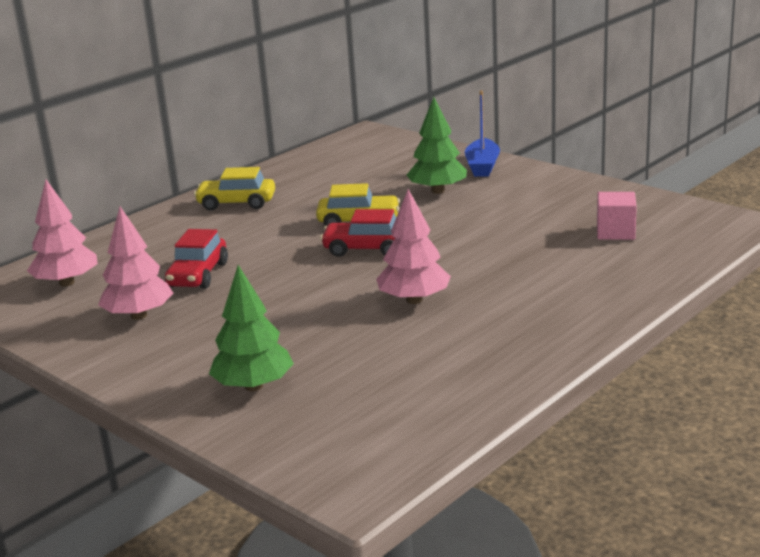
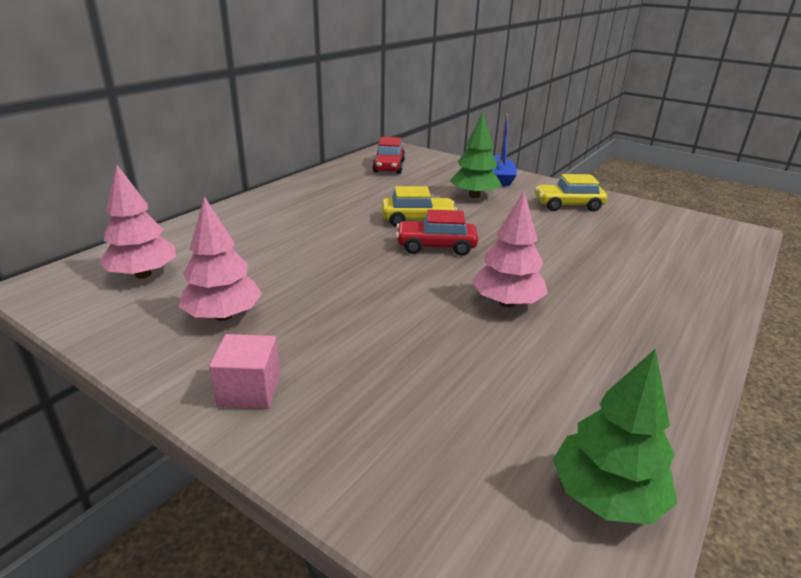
camera: 10 degrees left, 5 degrees up
red car [165,229,228,289] -> red car moved to [372,137,405,174]
yellow car [194,167,275,211] -> yellow car moved to [535,174,607,211]
green tree [209,265,294,391] -> green tree moved to [553,349,677,525]
pink cube [597,192,637,240] -> pink cube moved to [209,334,280,409]

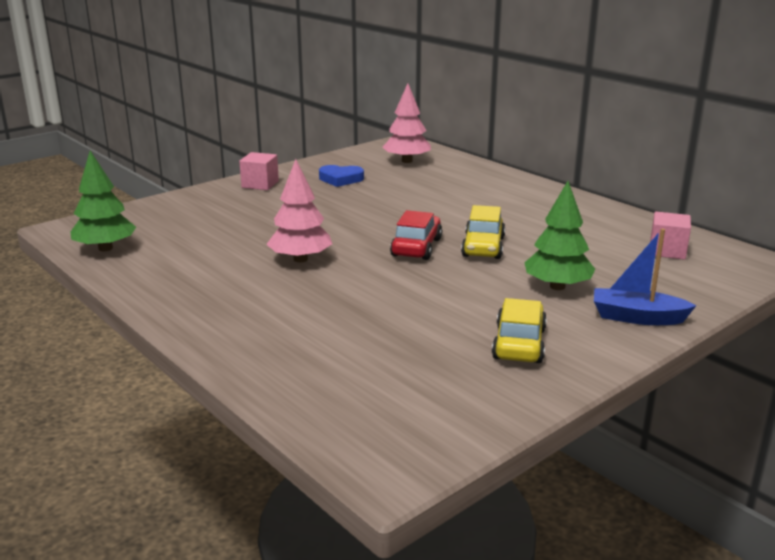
camera: 105 degrees right, 5 degrees down
pink tree [178,197,262,321] -> blue heart [319,165,364,187]
red car [372,137,405,174] -> pink cube [650,211,691,260]

